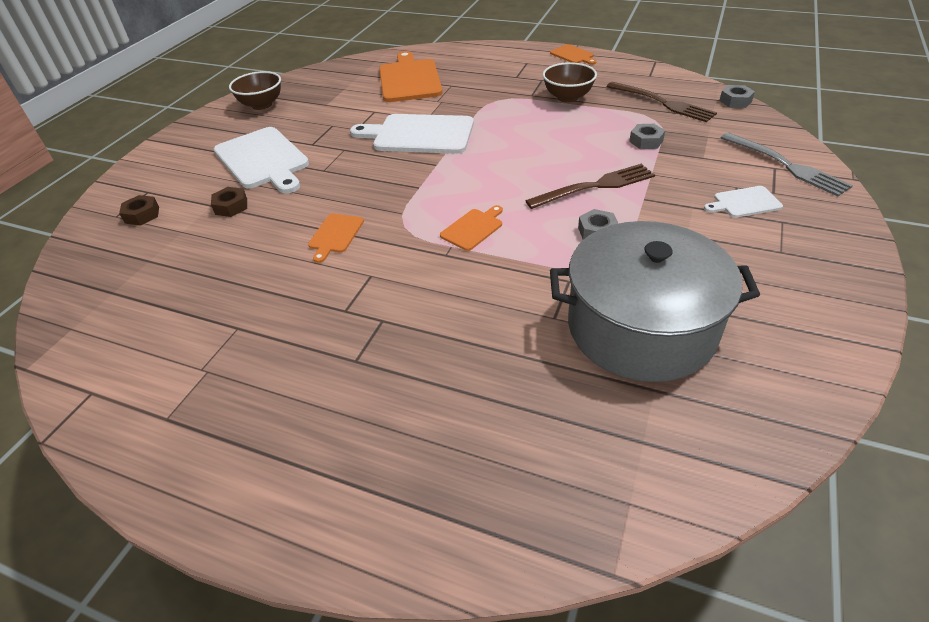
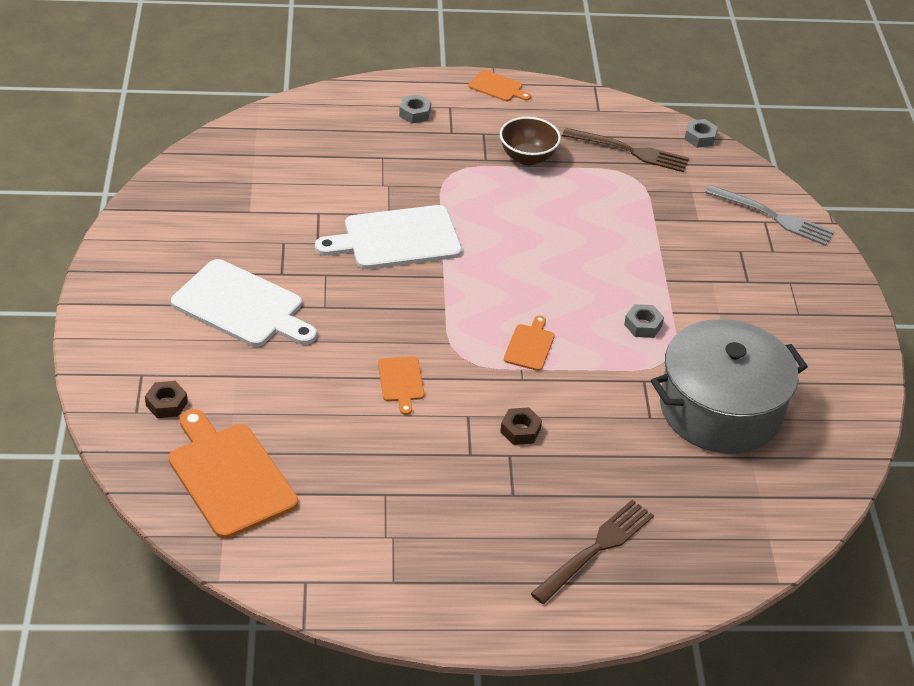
camera: 30 degrees left, 0 degrees up
brown nut [211,187,247,217] -> brown nut moved to [500,407,542,445]
brown bowl [229,71,281,110] -> none
orange cutting board [379,51,443,102] -> orange cutting board moved to [169,409,298,539]
brown fork [525,164,655,209] -> brown fork moved to [530,500,654,604]
grey nut [629,124,665,149] -> grey nut moved to [399,94,431,123]
white cutting board [704,186,783,218] -> none

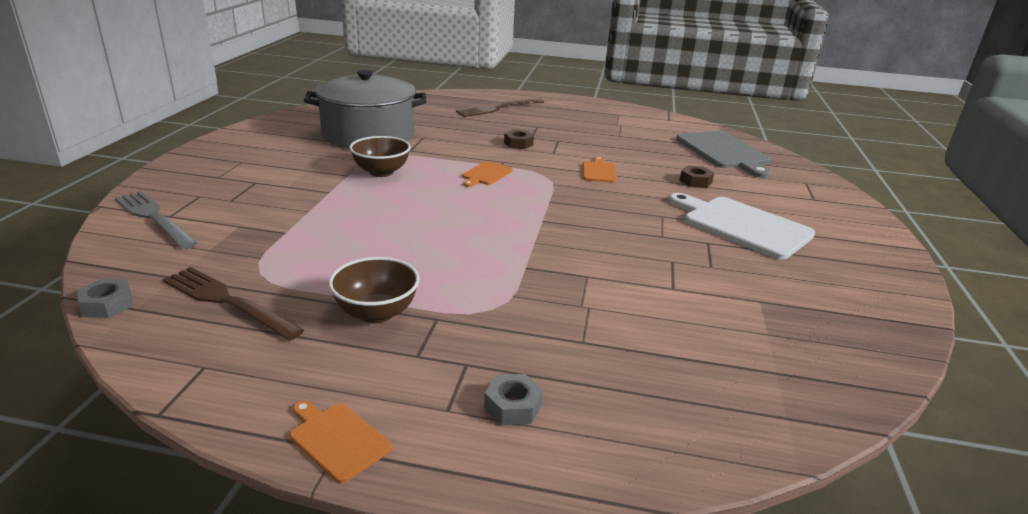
camera: 165 degrees left, 15 degrees down
brown nut [145,381,188,418] -> brown nut moved to [679,166,714,188]
orange cutting board [169,409,298,539] -> grey cutting board [676,131,771,178]
white cutting board [315,205,462,269] -> none
grey nut [624,304,664,338] -> brown bowl [349,136,411,177]

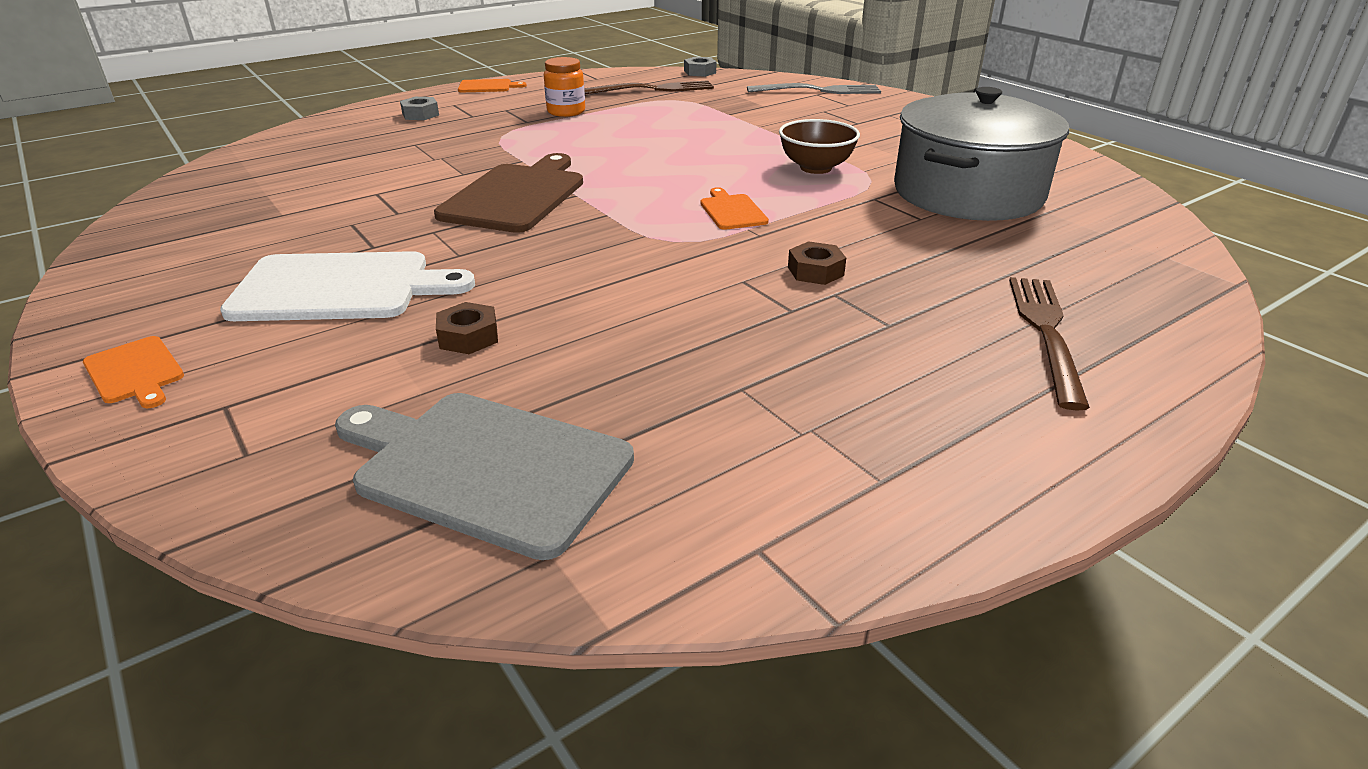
camera: 135 degrees right, 5 degrees up
brown bowl [329,257,419,323] -> orange jar [544,57,585,117]
orange cutting board [583,156,617,183] -> orange cutting board moved to [83,336,184,408]
none -> brown cutting board [434,153,583,233]

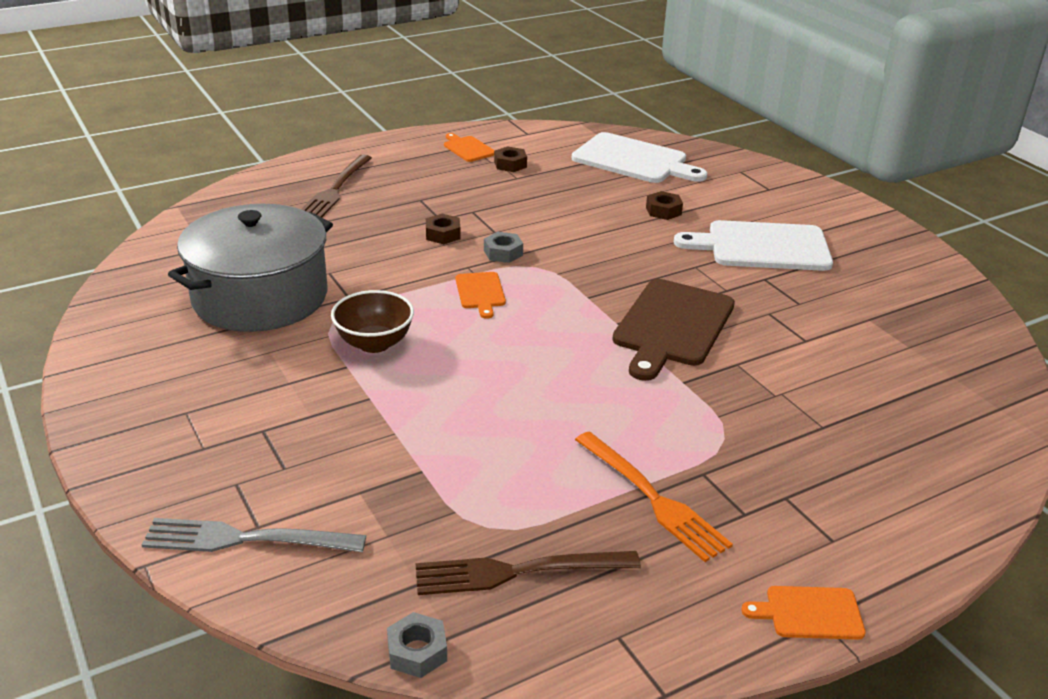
camera: 175 degrees left, 0 degrees up
orange cutting board [83,336,184,408] -> orange cutting board moved to [444,133,495,162]
grey cutting board [335,393,634,560] -> white cutting board [572,132,708,183]
grey nut [400,97,439,120] -> grey nut moved to [484,232,523,263]
orange jar [544,57,585,117] -> orange fork [575,431,733,562]
none -> brown nut [494,146,527,172]

